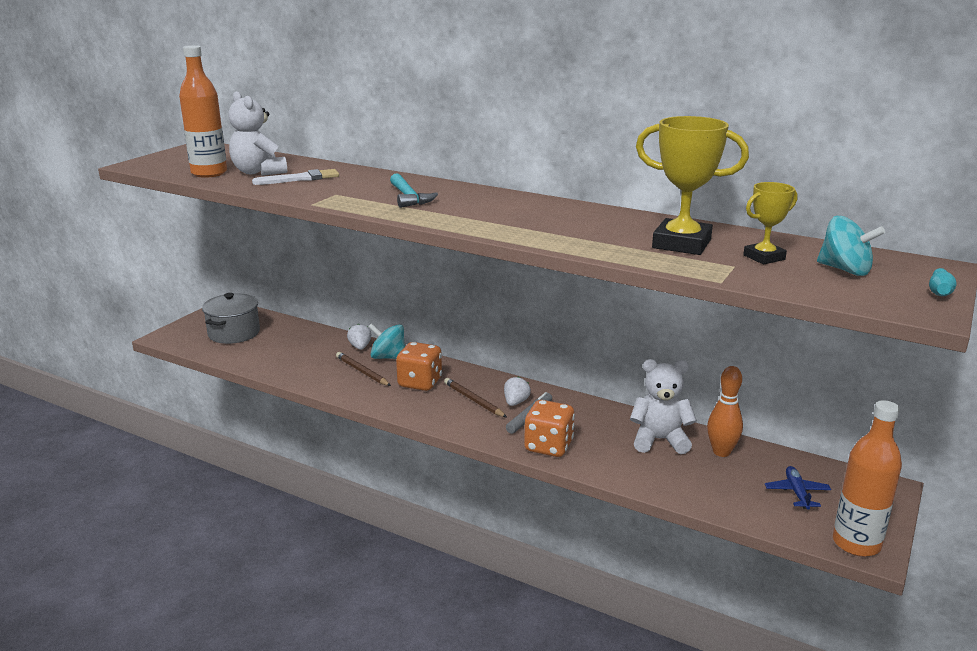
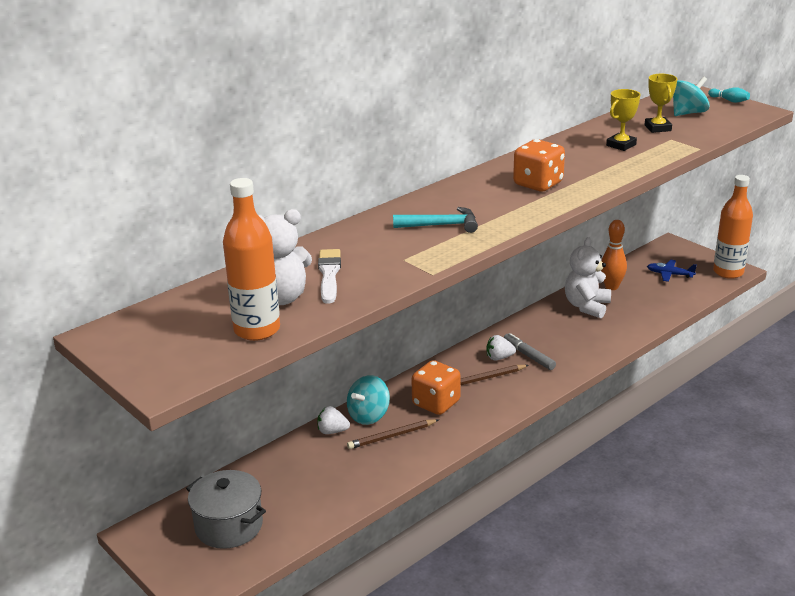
camera: 70 degrees left, 5 degrees up
white strawberry [504,376,531,406] -> white strawberry turned 45 degrees counterclockwise [487,335,516,361]
orange dice [524,400,575,457] -> orange dice moved to [513,139,565,191]
yellow trophy [636,116,749,255] -> yellow trophy [606,89,640,151], size x0.58

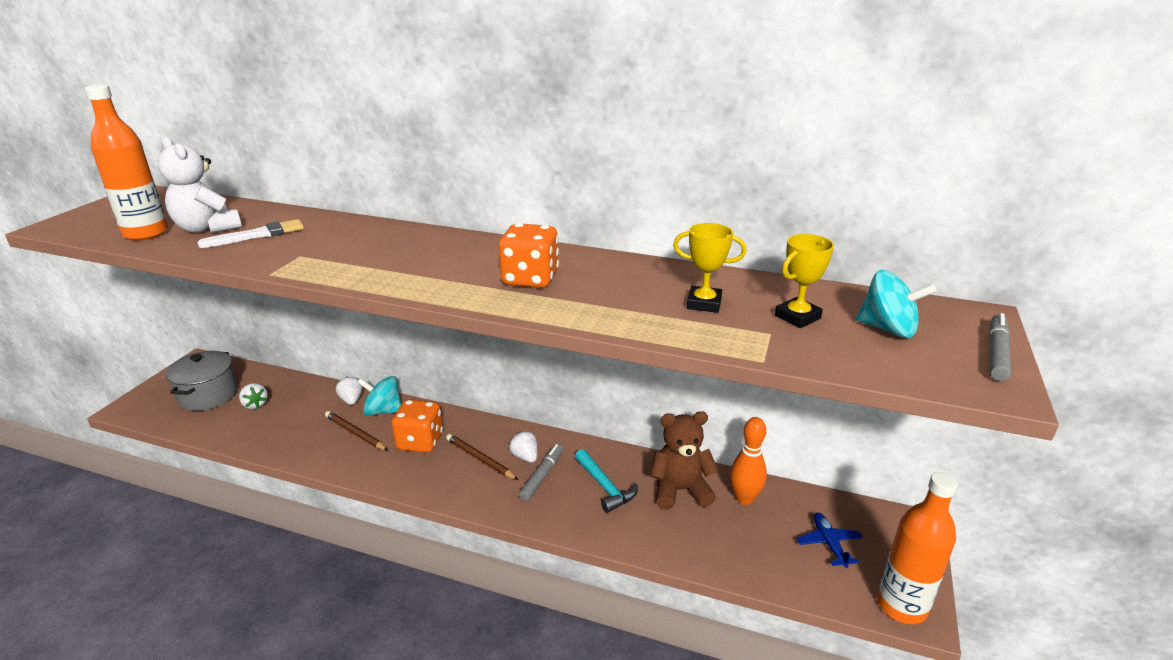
camera: 60 degrees right, 0 degrees up
turquoise hammer [393,207,478,233] -> turquoise hammer moved to [575,449,638,513]
white teddy bear [565,237,611,318] -> brown teddy bear [650,411,719,510]
turquoise bowling pin [708,87,750,103] -> grey marker [989,313,1011,381]
none -> white strawberry [239,383,268,409]

